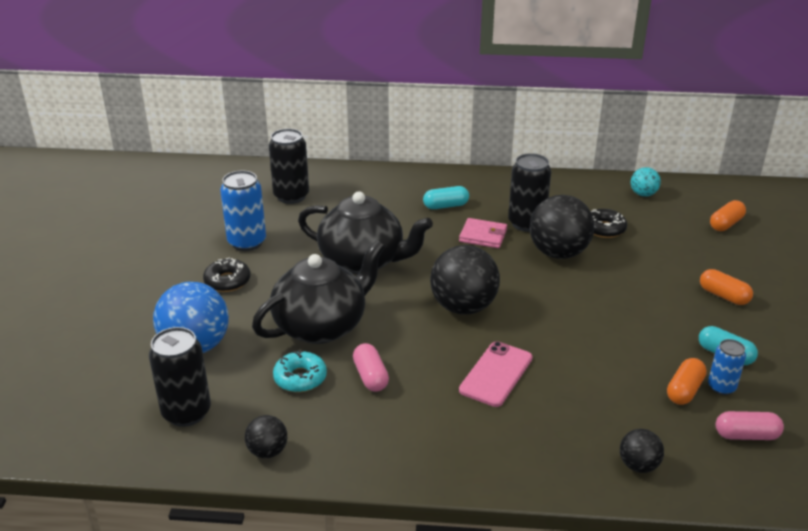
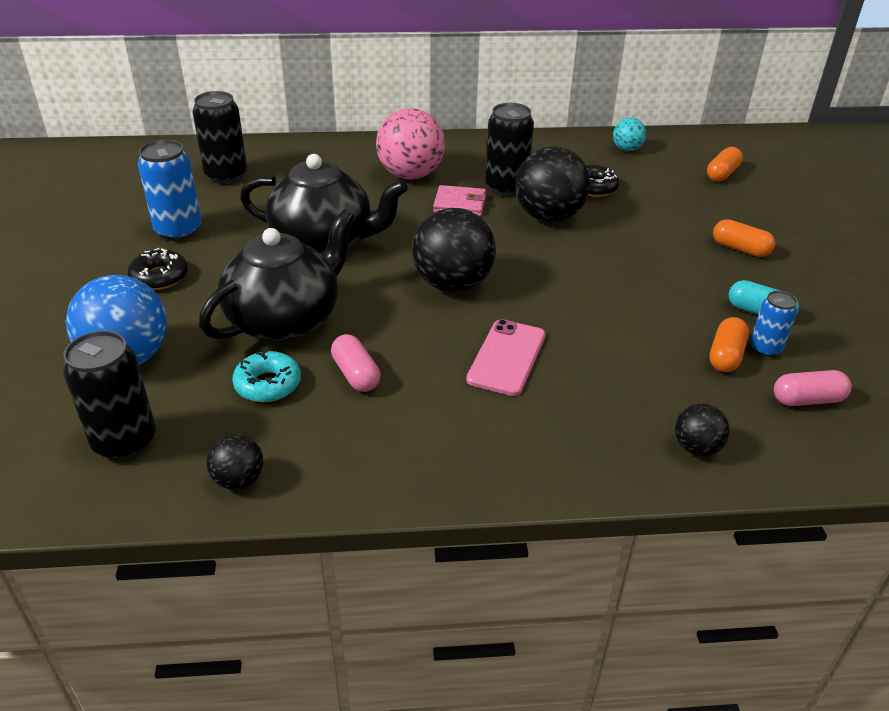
camera: 10 degrees left, 5 degrees up
turquoise capsule [423,186,469,209] -> pink ball [376,108,445,179]

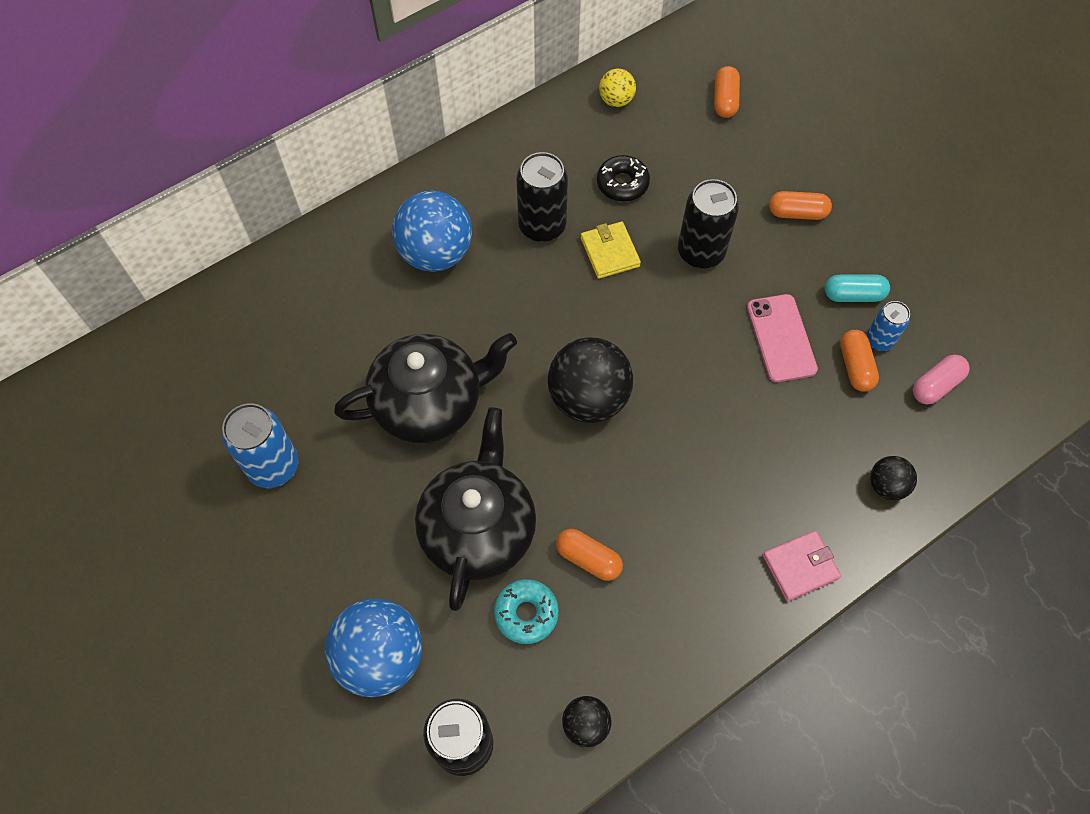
camera: 30 degrees left, 25 degrees up
black donut [128,248,188,290] -> none
black can [192,91,247,184] -> black can moved to [678,179,739,269]
pink capsule [331,334,380,392] -> orange capsule [556,529,623,581]
pink ball [376,108,445,179] -> blue ball [392,191,472,272]
pink wallet [433,185,486,216] -> pink wallet moved to [763,531,841,601]
pink phone [466,319,546,396] -> pink phone moved to [747,294,818,382]
black ball [515,146,590,222] -> yellow wallet [581,222,641,279]
turquoise ball [613,118,646,151] -> yellow ball [599,69,636,107]

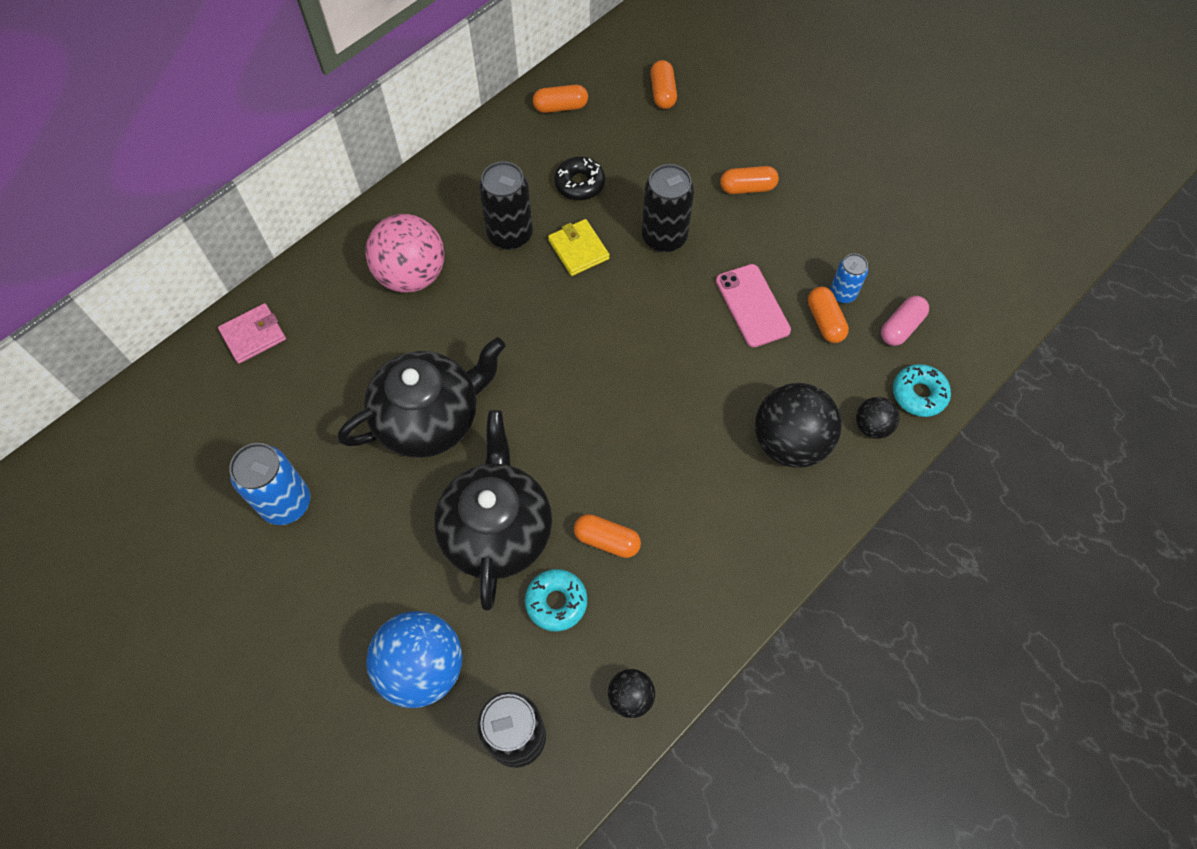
camera: 10 degrees left, 0 degrees up
blue ball [392,191,472,272] -> pink ball [365,214,444,293]
black ball [548,337,633,423] -> black ball moved to [755,383,842,467]
yellow ball [599,69,636,107] -> orange capsule [533,85,588,113]
pink wallet [763,531,841,601] -> pink wallet moved to [218,303,286,364]
turquoise capsule [825,274,890,302] -> none
none -> turquoise donut [893,364,951,417]

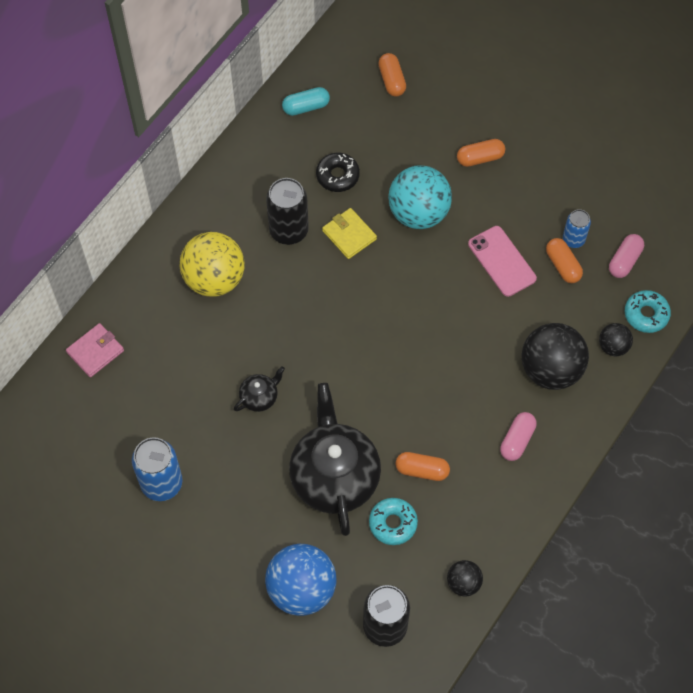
camera: 10 degrees left, 0 degrees up
black teapot [338,337,505,458] -> black teapot [234,366,285,412], size x0.44
pink ball [365,214,444,293] -> yellow ball [180,232,245,297]
orange capsule [533,85,588,113] -> turquoise capsule [282,87,330,116]
black can [642,164,694,253] -> turquoise ball [388,165,452,229]
none -> pink capsule [500,412,537,461]

